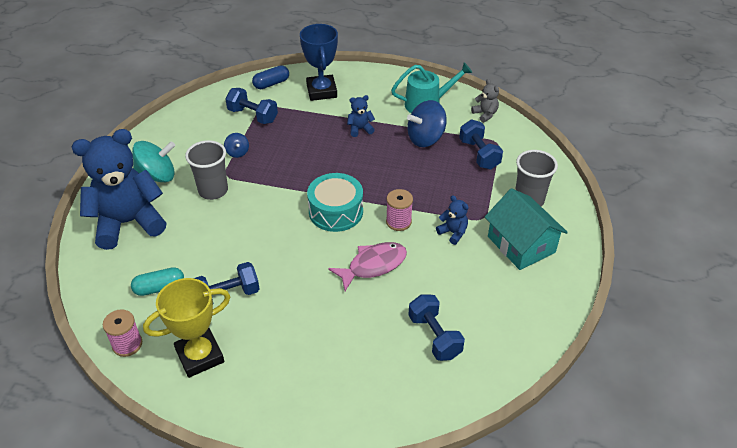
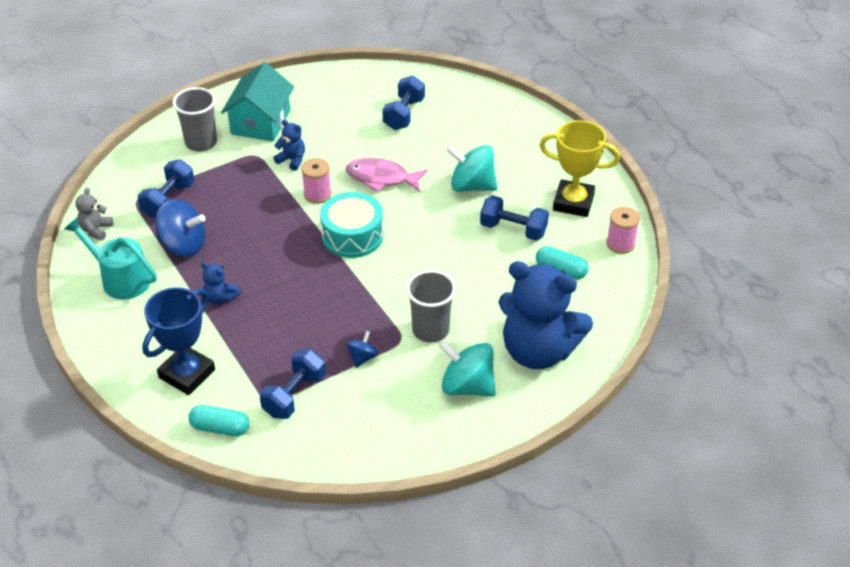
camera: 135 degrees left, 0 degrees up
blue dumbbell [225,88,278,124] -> blue dumbbell turned 45 degrees clockwise [260,349,326,419]
blue capsule [252,65,289,89] -> turquoise capsule [188,405,249,436]
blue teddy bear [436,195,469,245] -> blue teddy bear turned 120 degrees clockwise [273,120,305,171]
none -> turquoise spinning top [446,145,498,192]

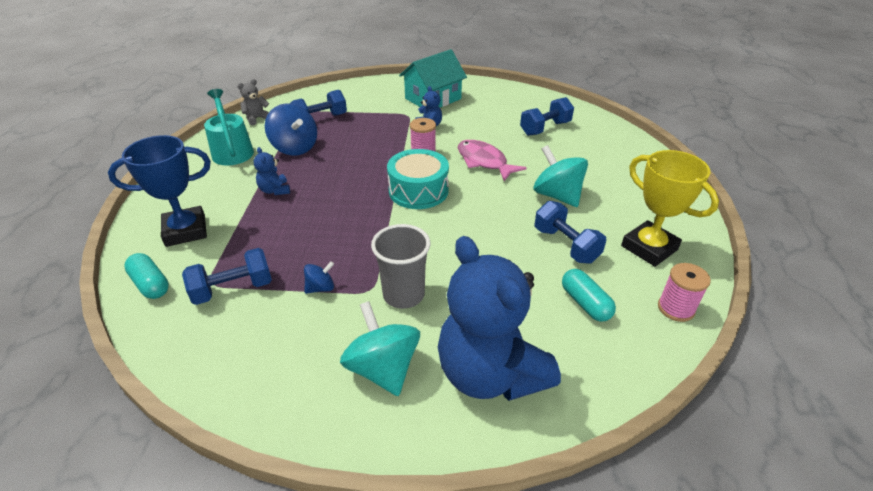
camera: 35 degrees right, 5 degrees down
grey cup [173,87,217,152] -> none

